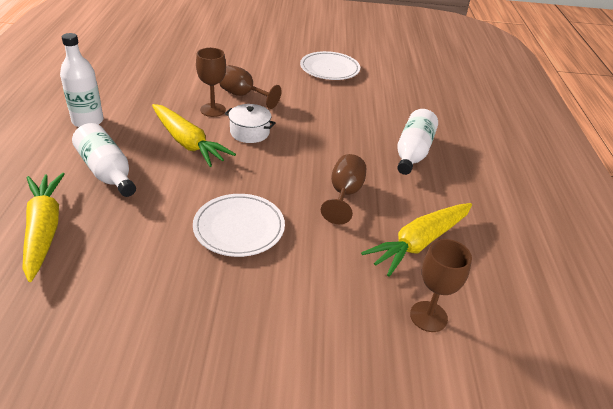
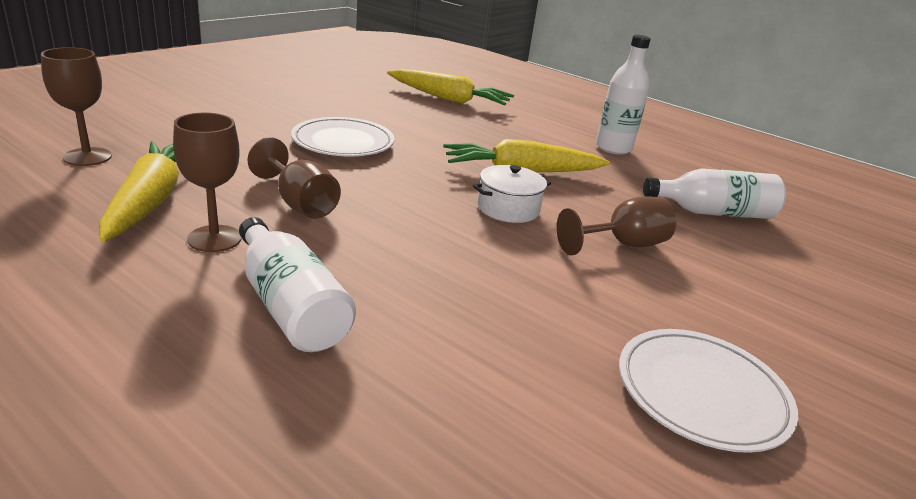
camera: 125 degrees right, 10 degrees down
white bottle [72,123,136,197] -> white bottle moved to [643,168,786,219]
brown goblet [196,48,226,117] -> brown goblet moved to [173,113,242,252]

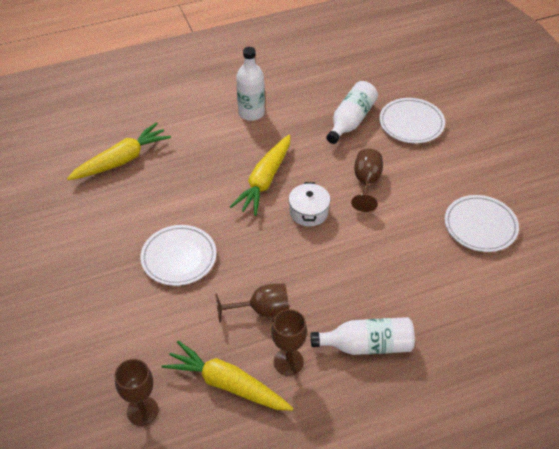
camera: 55 degrees left, 20 degrees up
none -> white plate [379,98,445,143]

